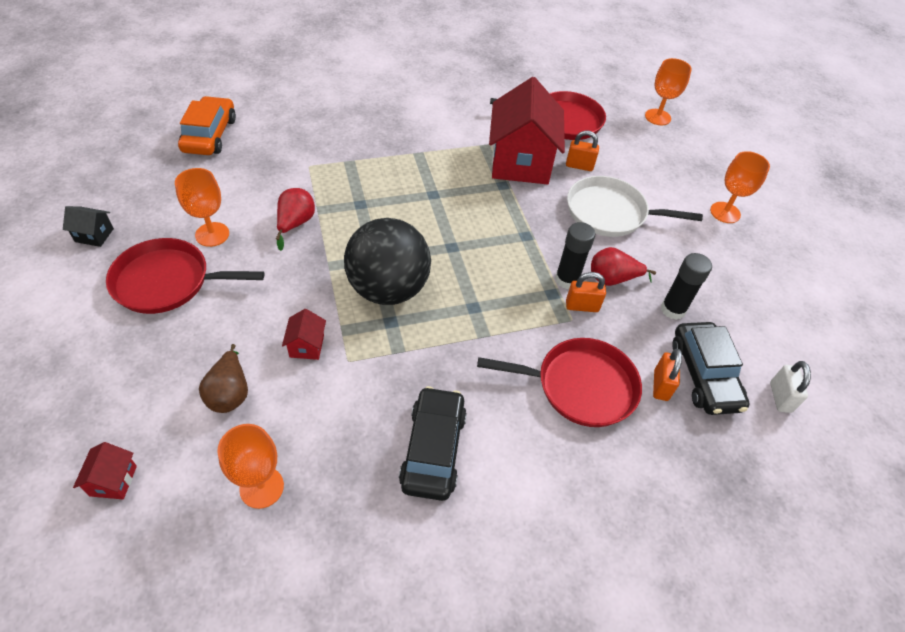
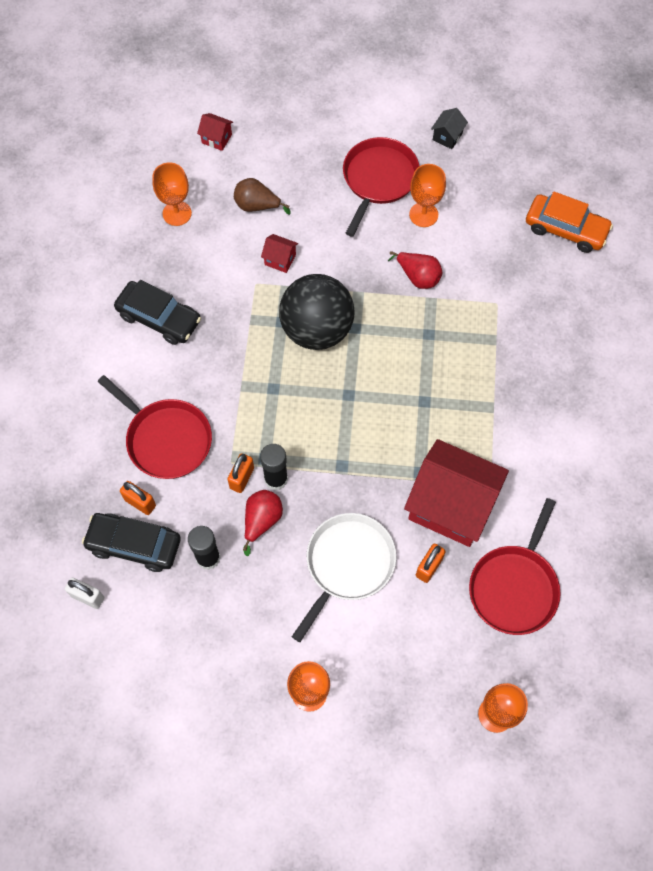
camera: 115 degrees right, 15 degrees up
red pan [477,338,642,427] -> red pan turned 75 degrees counterclockwise [98,375,212,479]

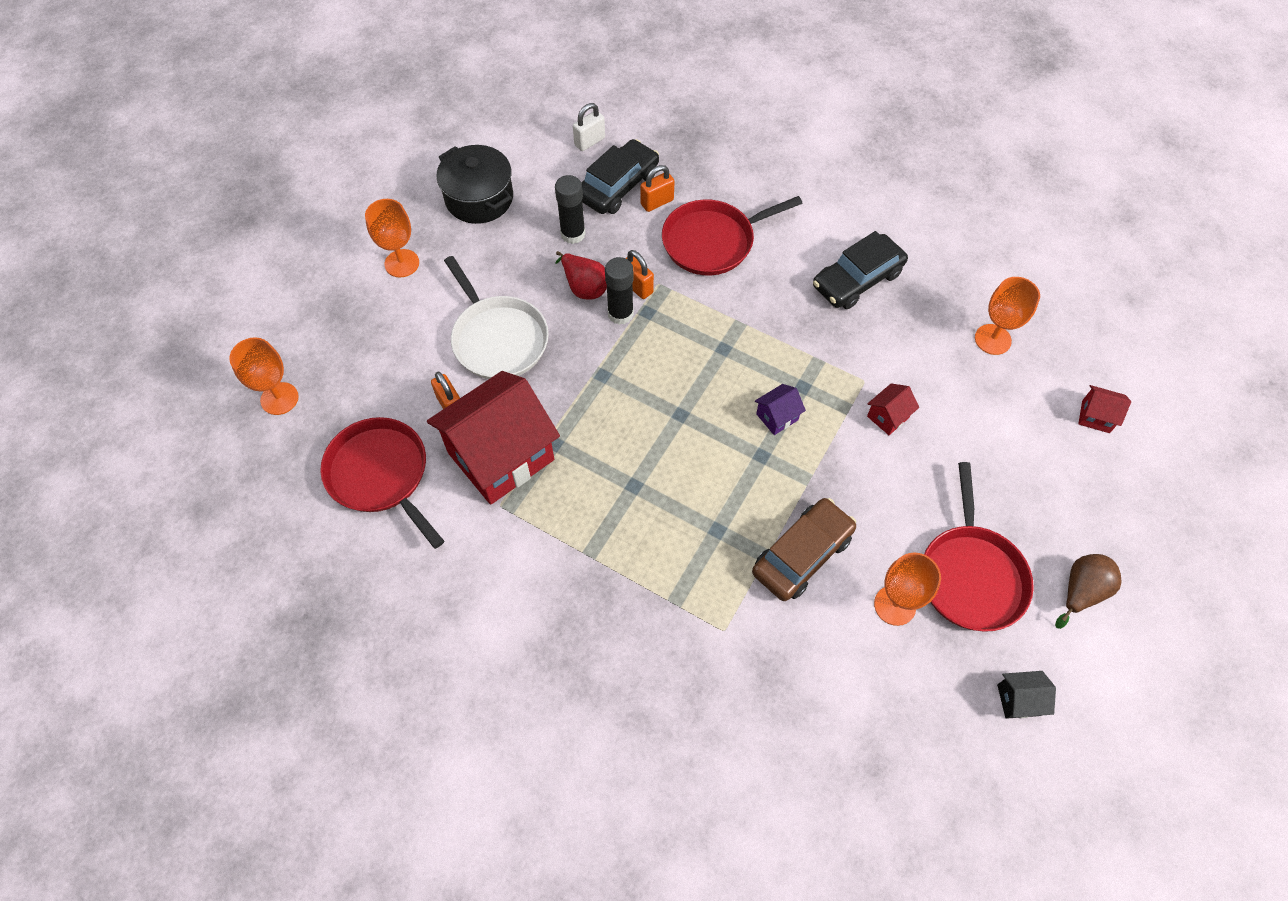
camera: 115 degrees right, 5 degrees down
red house [197,113,233,151] -> red house turned 60 degrees clockwise [1078,385,1131,433]
brown pear [234,178,291,215] -> brown pear moved to [1055,554,1121,629]
black ball [279,274,355,350] -> purple house [755,384,806,435]
red pan [343,137,419,237] -> red pan turned 45 degrees clockwise [924,462,1034,632]
red pear [388,251,442,289] -> brown car [752,498,856,601]
black house [431,108,468,149] -> black house turned 60 degrees counterclockwise [997,671,1056,719]
orange car [526,192,613,253] -> none
none -> black pot [436,145,513,224]

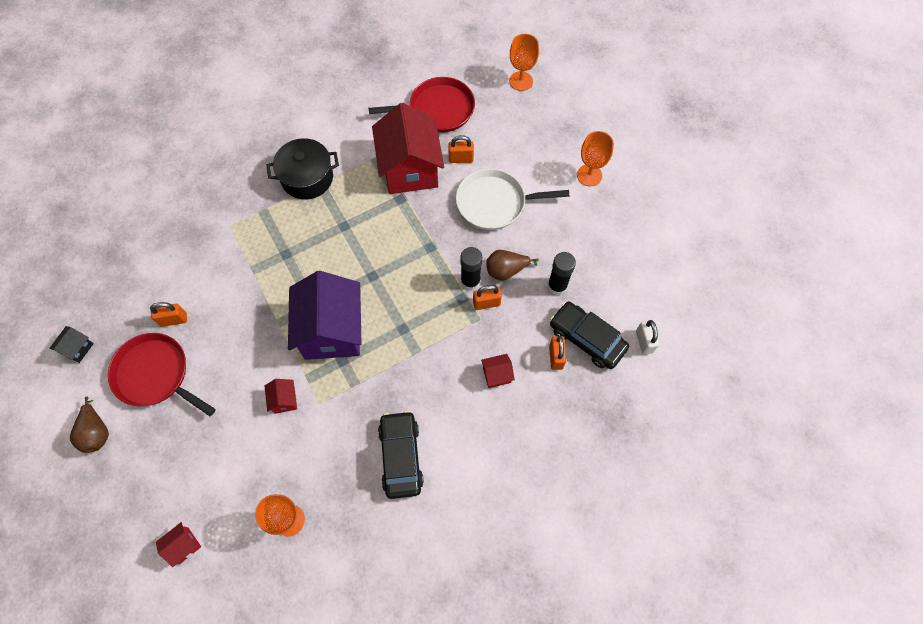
camera: 120 degrees right, 5 degrees up
black pot [436,145,513,224] -> black pot moved to [266,138,339,200]
red pear [555,251,607,300] -> brown pear [486,250,539,281]
black car [582,139,659,214] -> black car turned 150 degrees clockwise [550,302,629,369]
red pan [662,196,803,275] -> red house [481,354,515,388]
brown car [752,498,856,601] -> none
purple house [755,384,806,435] -> purple house [288,271,361,360], size x2.48
orange goblet [874,553,941,626] -> orange padlock [150,302,187,327]

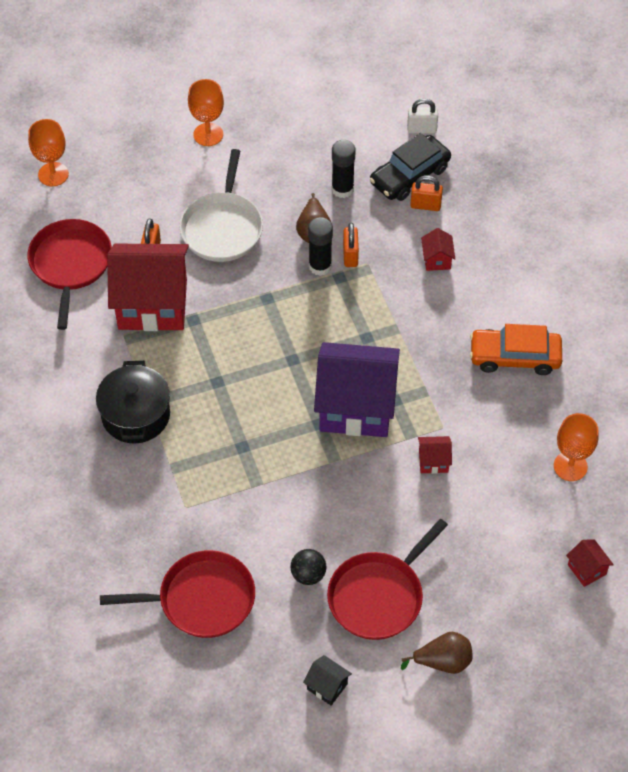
camera: 80 degrees left, 10 degrees down
orange padlock [150,302,187,327] -> black ball [290,549,326,585]
black car [378,411,424,499] -> orange car [470,324,562,375]
none -> red pan [100,550,255,638]

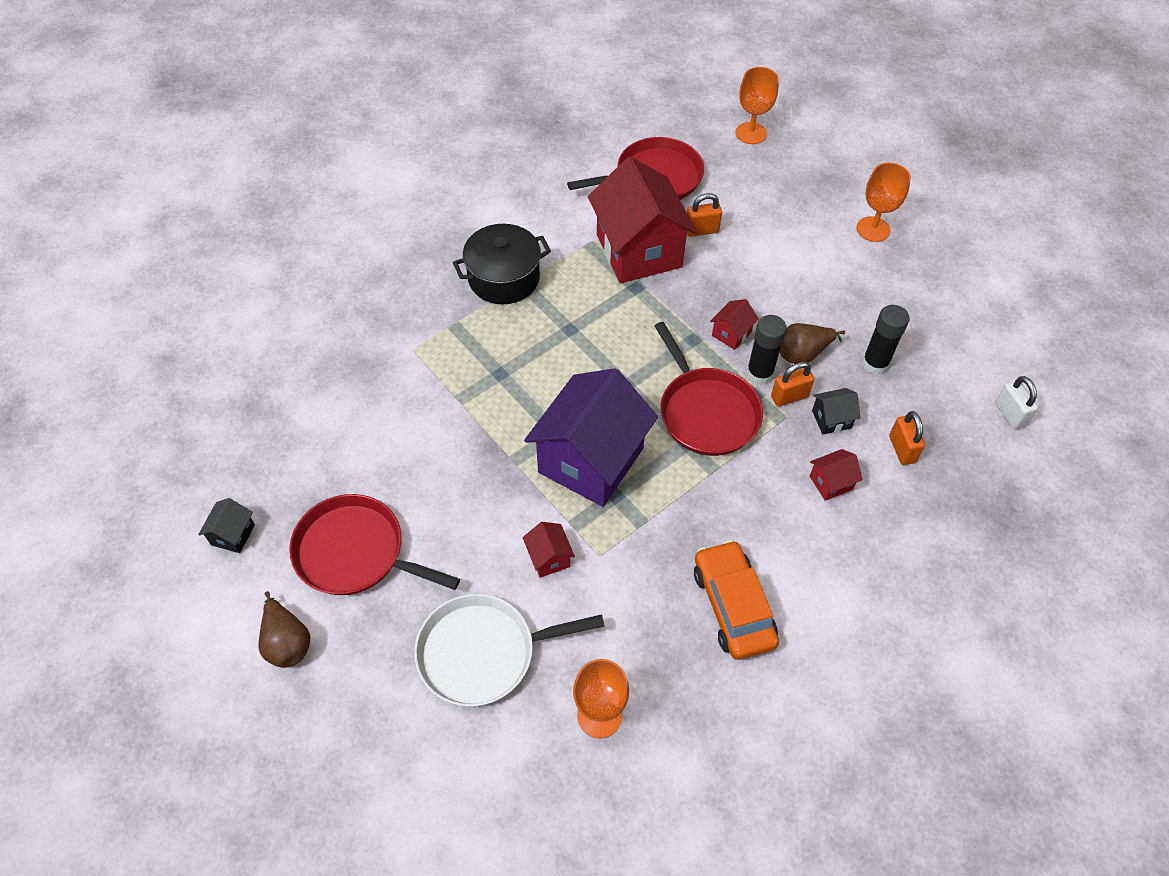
camera: 70 degrees right, 0 degrees up
red pan [100,550,255,638] -> red pan moved to [655,322,763,456]
white pan [179,149,263,262] -> white pan moved to [414,594,605,707]
black ball [290,549,326,585] -> none
purple house [314,342,400,437] -> purple house turned 45 degrees clockwise [524,368,658,507]
black car [370,133,451,201] -> none
red house [566,539,614,587] -> red house moved to [710,299,759,350]
none -> black house [812,388,860,434]

